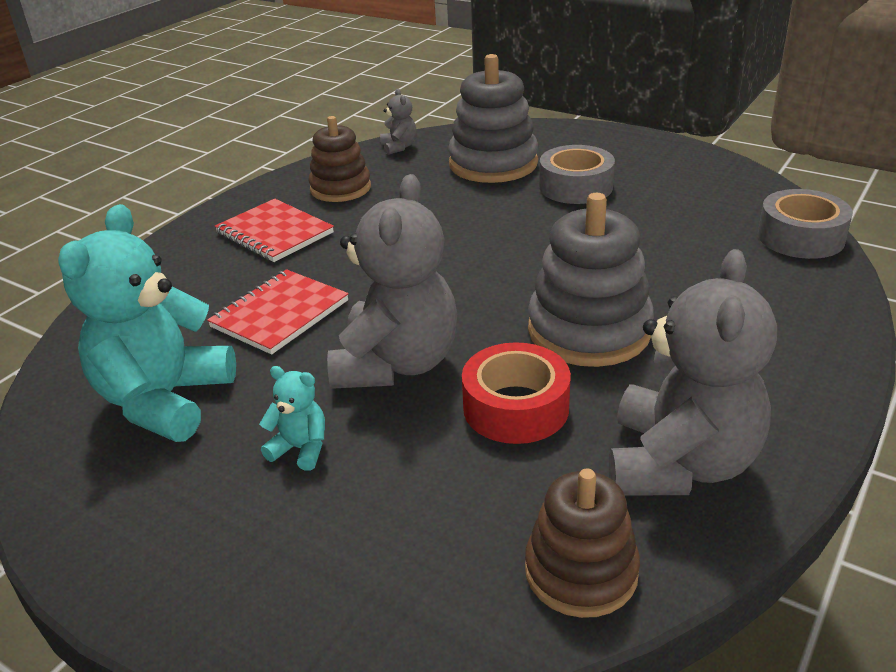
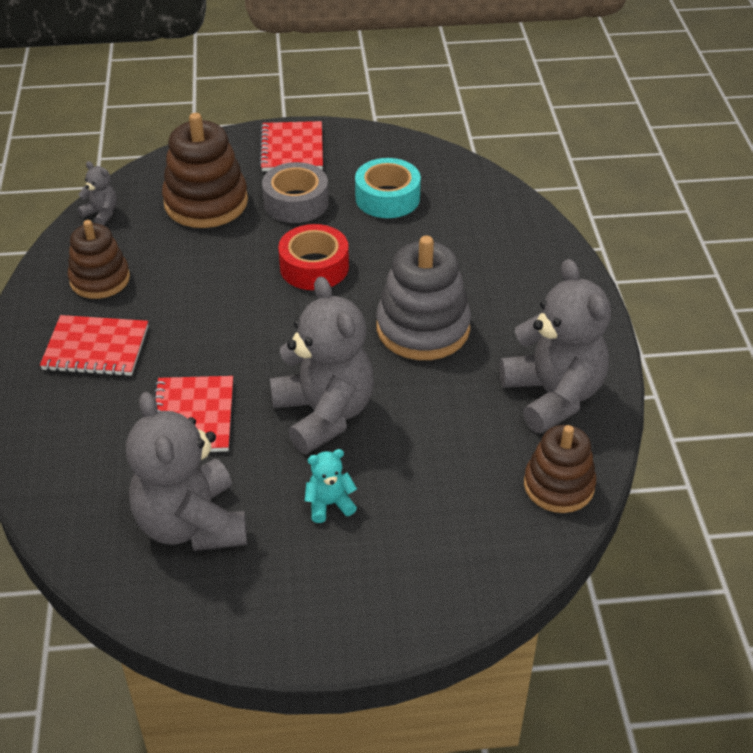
camera: 40 degrees left, 10 degrees up
turquoise teddy bear [58,204,236,442] -> grey teddy bear [126,392,247,551]
grey stacking toy [448,54,538,183] -> brown stacking toy [162,113,248,228]
red tape [462,342,571,444] -> red tape moved to [278,224,349,290]
grey tape [758,189,853,259] -> none
none -> red notebook [259,121,323,171]
none -> turquoise tape [355,158,421,218]

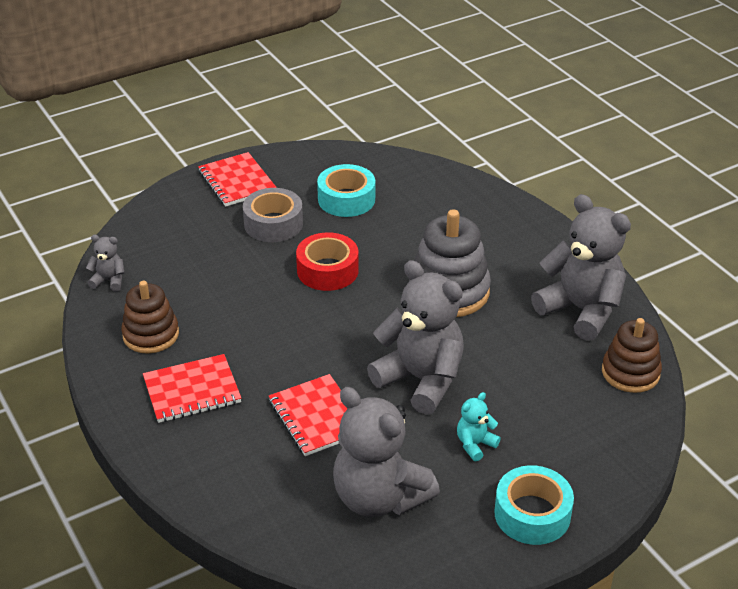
camera: 25 degrees left, 5 degrees down
brown stacking toy [162,113,248,228] -> none
none -> turquoise tape [494,465,574,545]

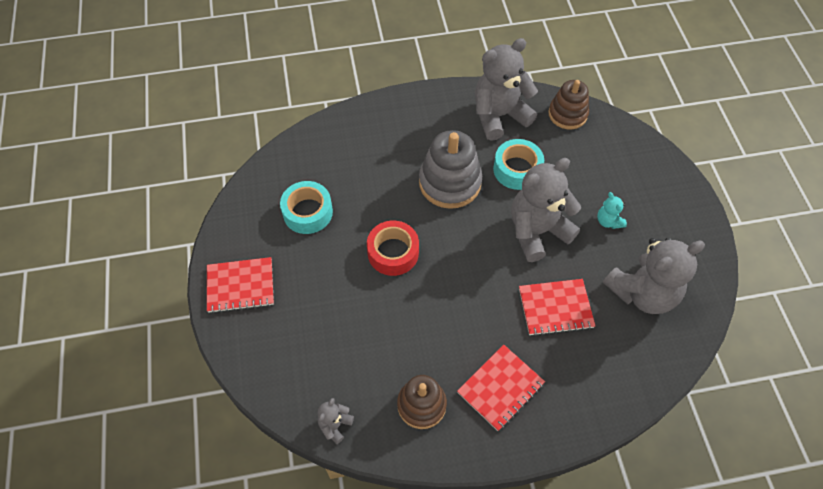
camera: 70 degrees left, 20 degrees up
red notebook [143,354,241,423] -> red notebook turned 45 degrees clockwise [457,345,545,431]
grey tape [243,188,303,242] -> none
turquoise tape [494,465,574,545] -> turquoise tape moved to [493,139,544,190]

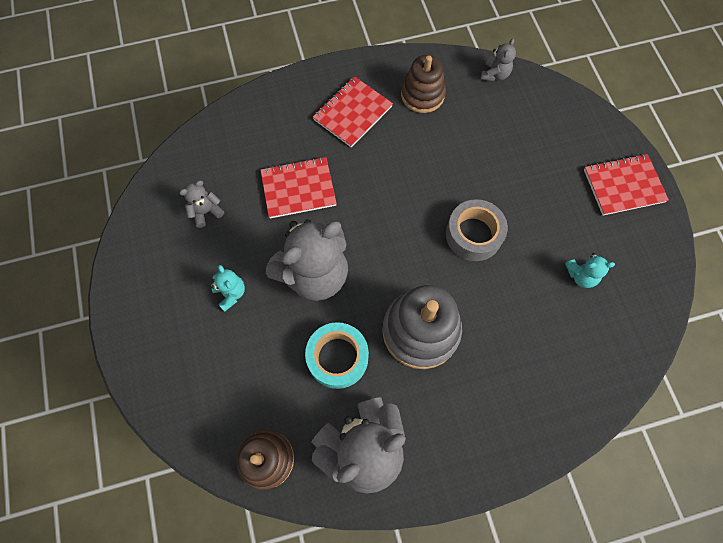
camera: 175 degrees right, 10 degrees up
turquoise tape [280,181,333,234] -> turquoise teddy bear [565,253,615,288]
red tape [367,221,419,276] -> grey tape [446,199,508,261]
grey teddy bear [603,238,705,314] -> grey teddy bear [179,181,224,228], size x0.44

